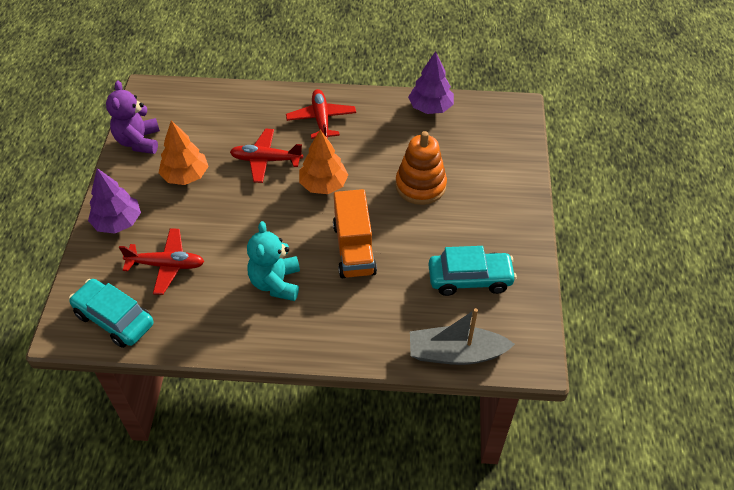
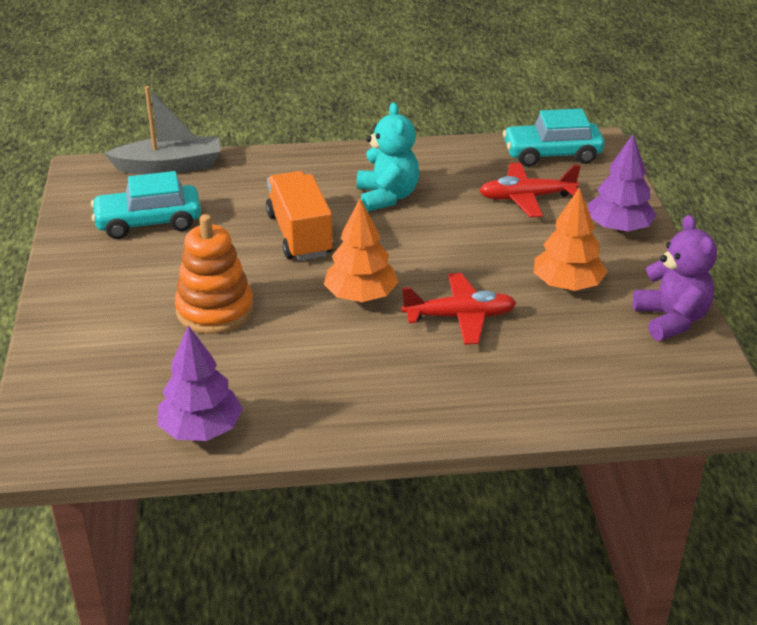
camera: 170 degrees right, 15 degrees down
turquoise car [69,279,154,348] -> turquoise car turned 150 degrees clockwise [503,108,604,167]
red plane [286,89,356,139] -> none

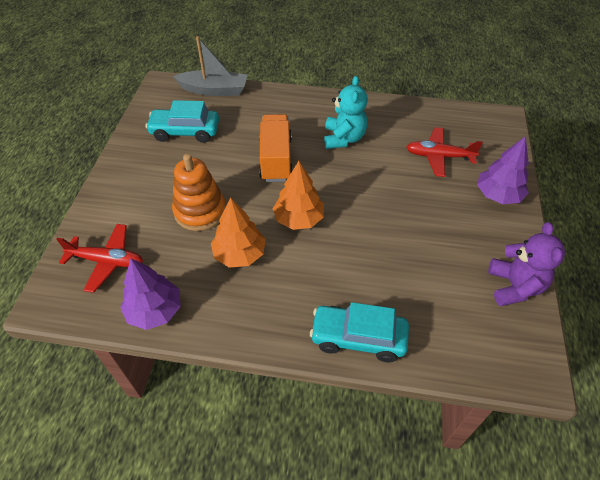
camera: 15 degrees right, 15 degrees up
red plane [401,273,516,345] -> red plane moved to [56,224,143,293]
turquoise car [503,108,604,167] -> turquoise car moved to [310,302,409,362]
orange tree [534,187,607,291] -> orange tree moved to [211,198,266,268]

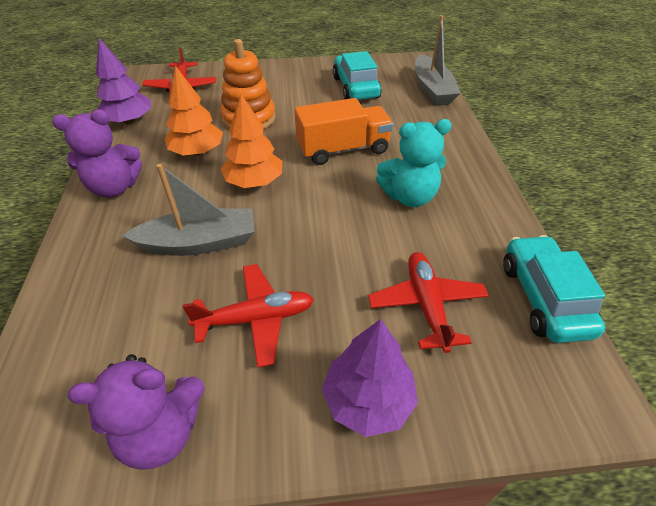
camera: 75 degrees right, 5 degrees down
turquoise car [310,302,409,362] -> turquoise car moved to [503,235,605,343]
none -> purple teddy bear [52,110,142,198]
none -> grey boat [122,164,255,256]
none -> red plane [182,264,314,368]

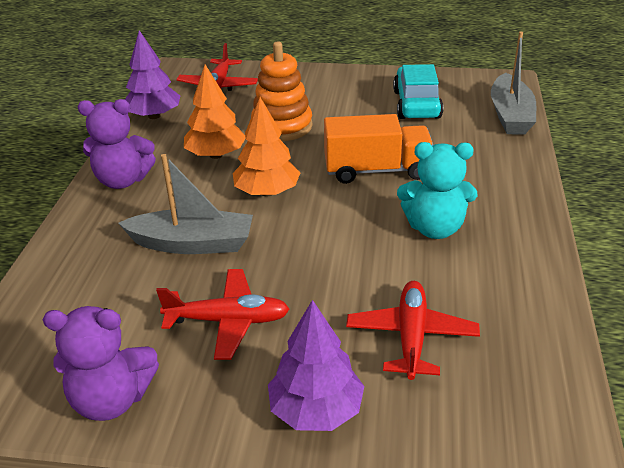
camera: 15 degrees right, 10 degrees down
turquoise car [503,235,605,343] -> none

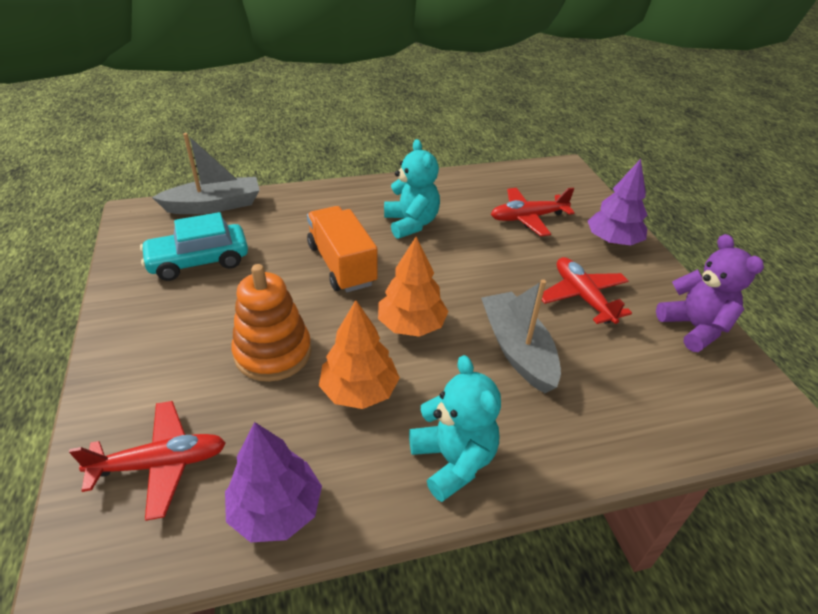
camera: 115 degrees left, 5 degrees up
purple teddy bear [78,99,156,189] -> turquoise teddy bear [409,355,501,502]

